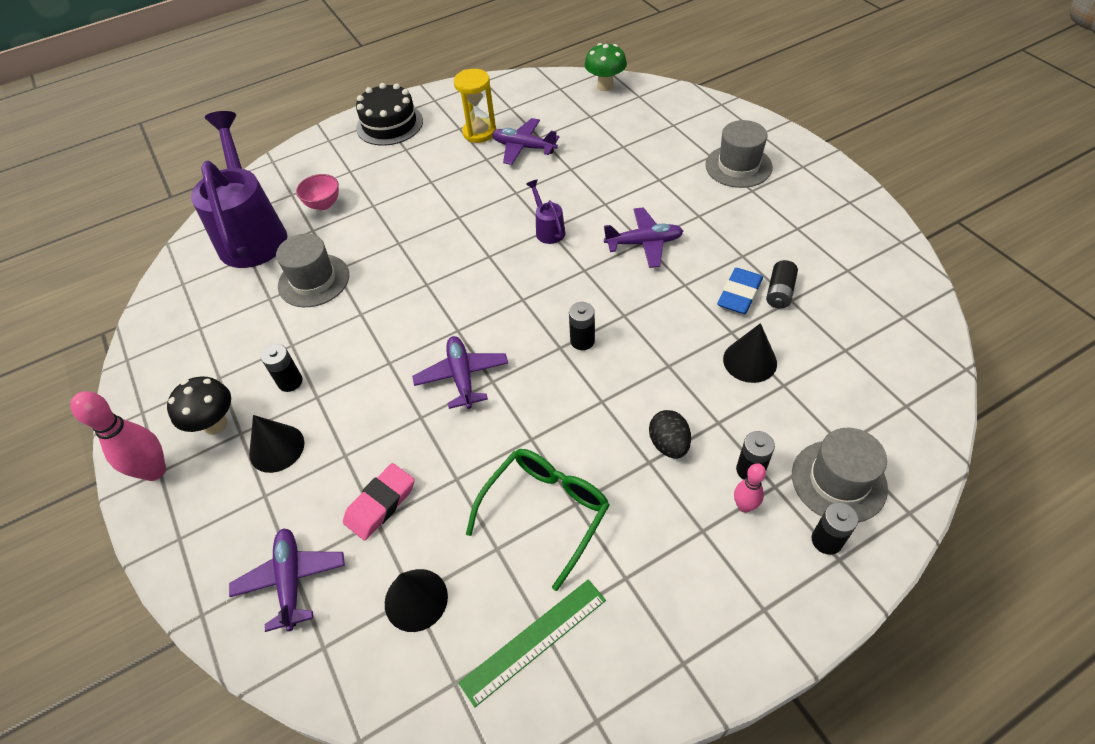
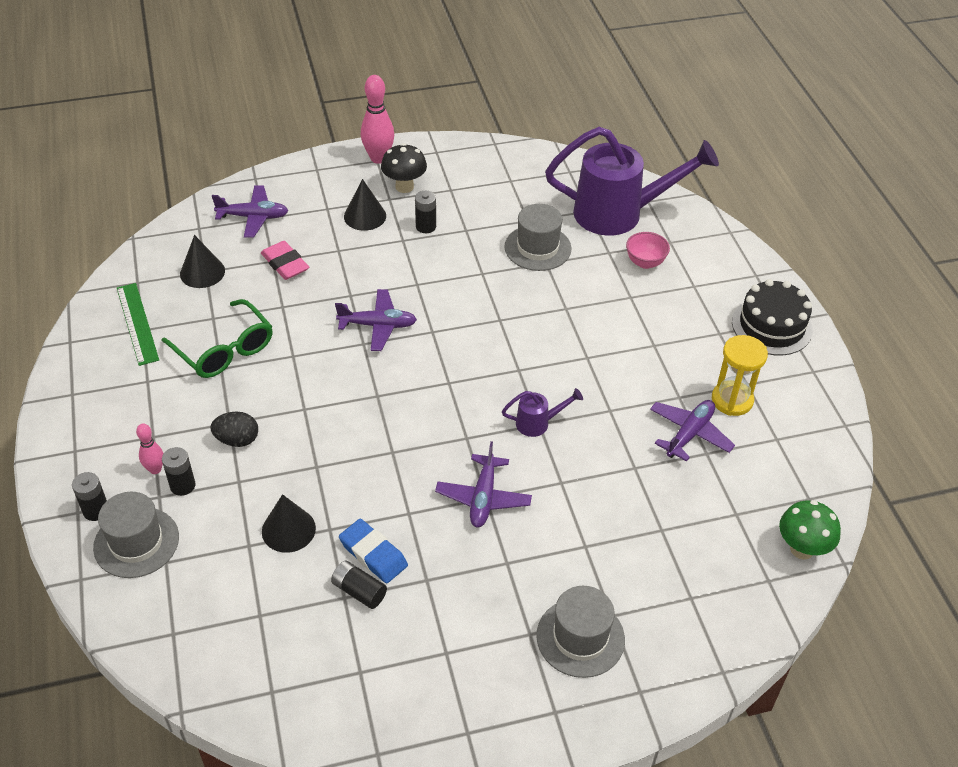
camera: 100 degrees right, 5 degrees down
black battery [569,302,595,350] -> none

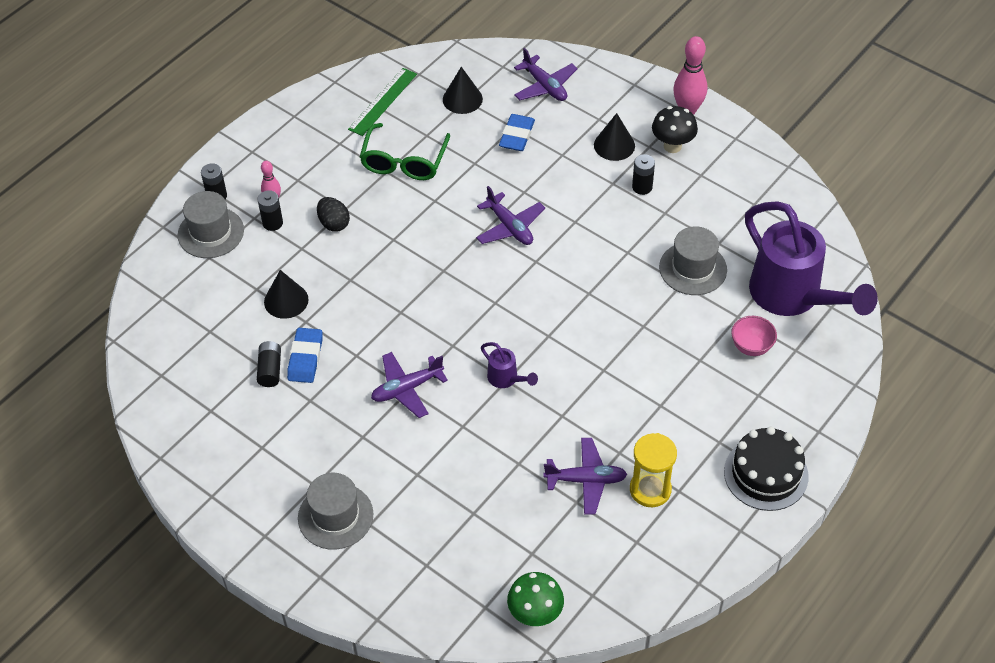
camera: 55 degrees right, 5 degrees up
pink eraser [261,241,309,280] -> blue eraser [499,114,535,151]

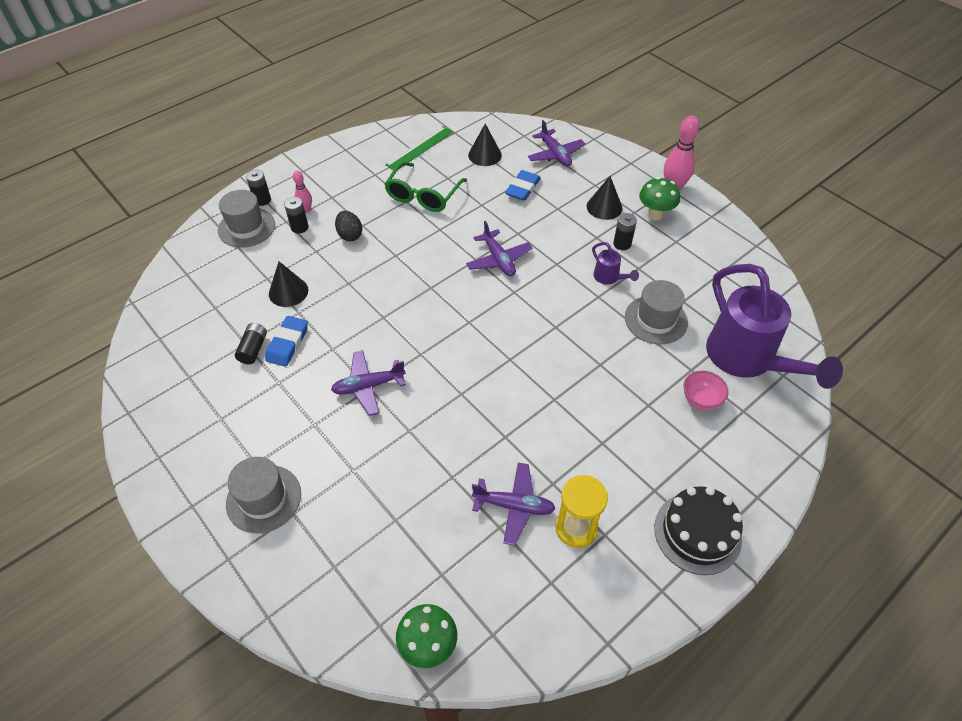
camera: 10 degrees right, 0 degrees up
purple watering can [481,342,538,388] -> purple watering can moved to [592,242,639,285]
black mushroom [652,106,698,153] -> green mushroom [639,177,680,220]

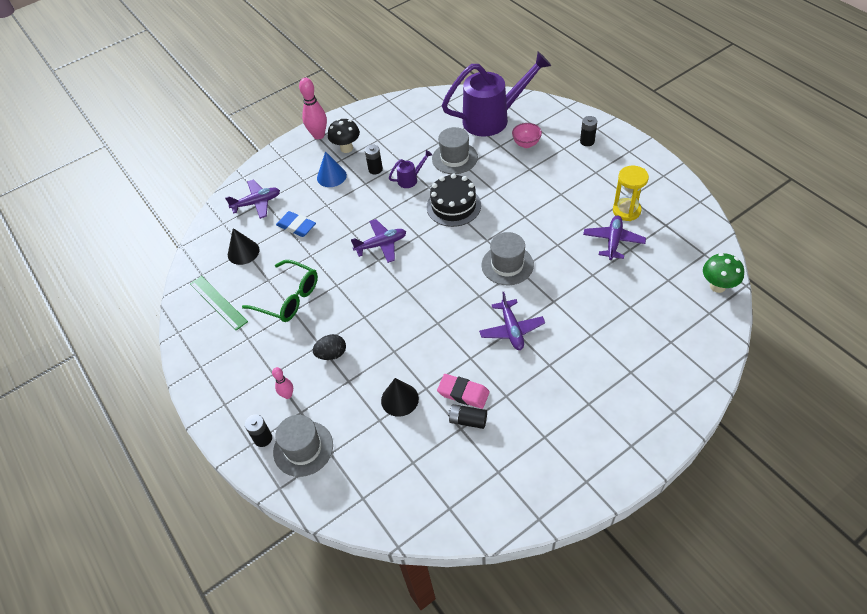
camera: 80 degrees left, 0 degrees up
grey hat [226,457,301,533] -> grey hat moved to [481,232,534,285]
blue eraser [265,316,308,367] -> pink eraser [437,374,490,409]
black battery [284,197,309,234] -> black battery moved to [580,116,597,146]
black cone [587,176,622,220] -> blue cone [317,151,347,187]
green mushroom [639,177,680,220] -> black mushroom [328,119,360,153]
black cake [654,486,743,575] -> black cake moved to [427,173,481,227]

